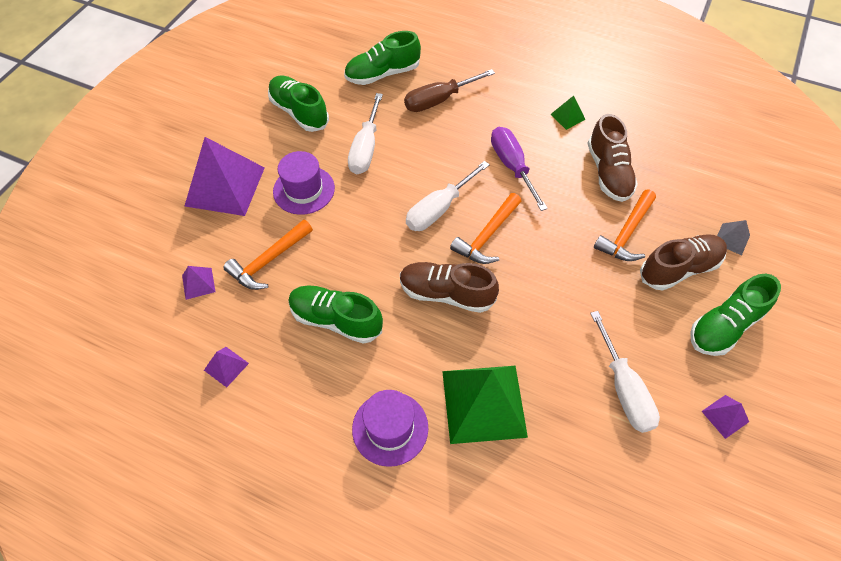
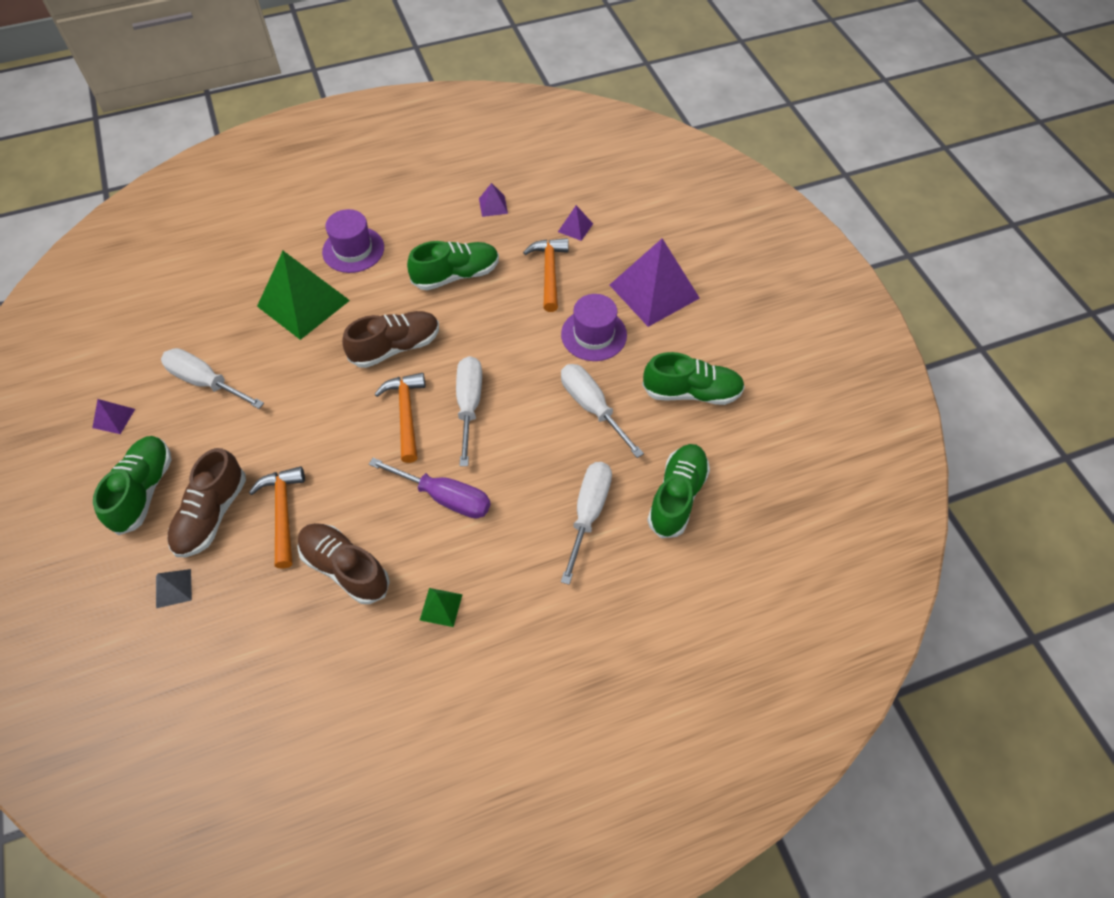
camera: 135 degrees right, 0 degrees up
brown screwdriver [404,69,495,112] -> white screwdriver [561,462,612,585]

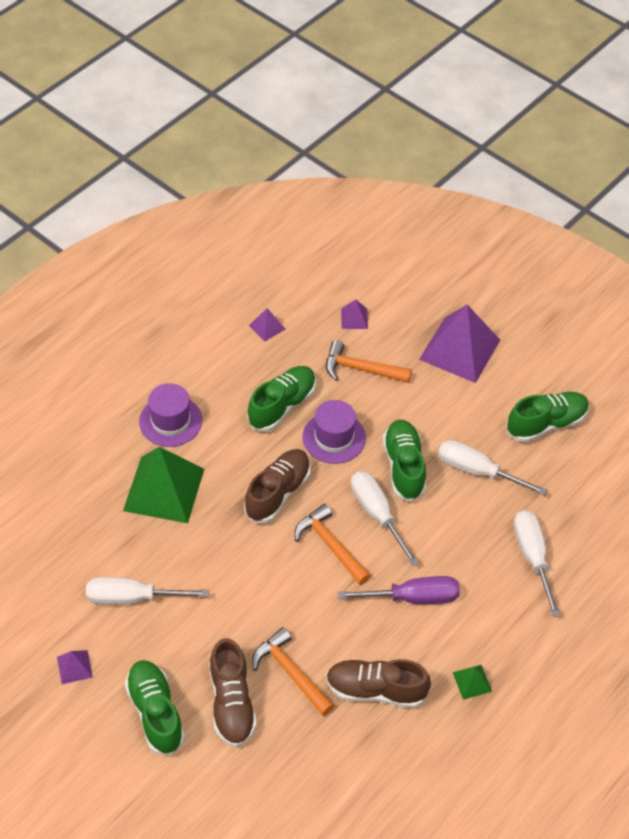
camera: 30 degrees left, 5 degrees down
grey pyramid [156,569,192,608] -> none
orange hammer [523,238,569,312] -> orange hammer turned 45 degrees counterclockwise [326,340,412,383]
purple hat [561,294,627,361] -> purple hat moved to [302,400,366,464]
green shoe [647,444,710,538] -> green shoe moved to [383,420,426,502]

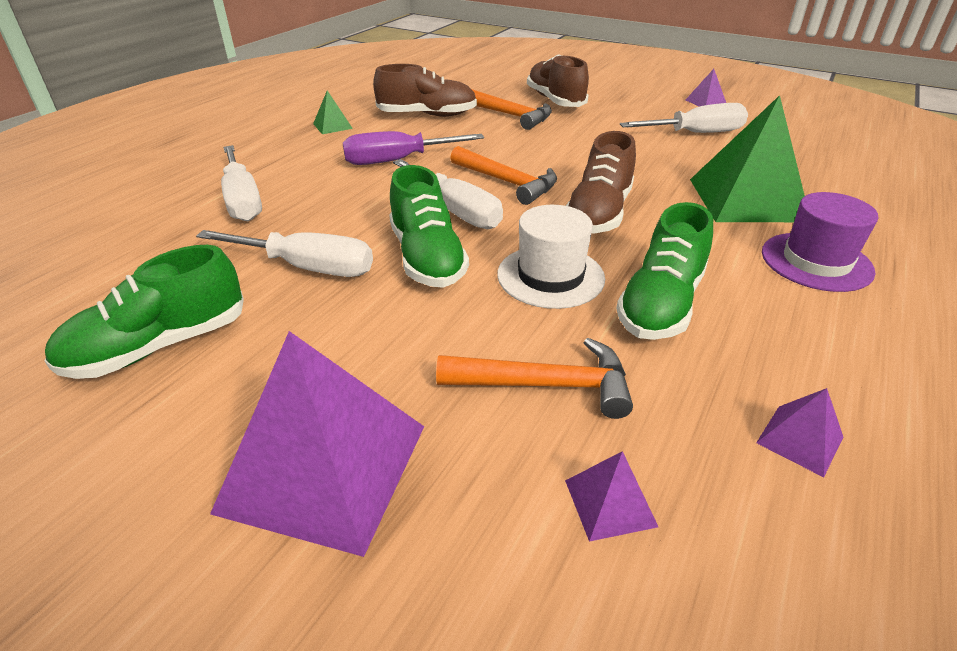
camera: 170 degrees right, 15 degrees down
green shoe [125,660,185,755] -> none
purple hat [302,400,366,464] -> white hat [497,205,605,309]

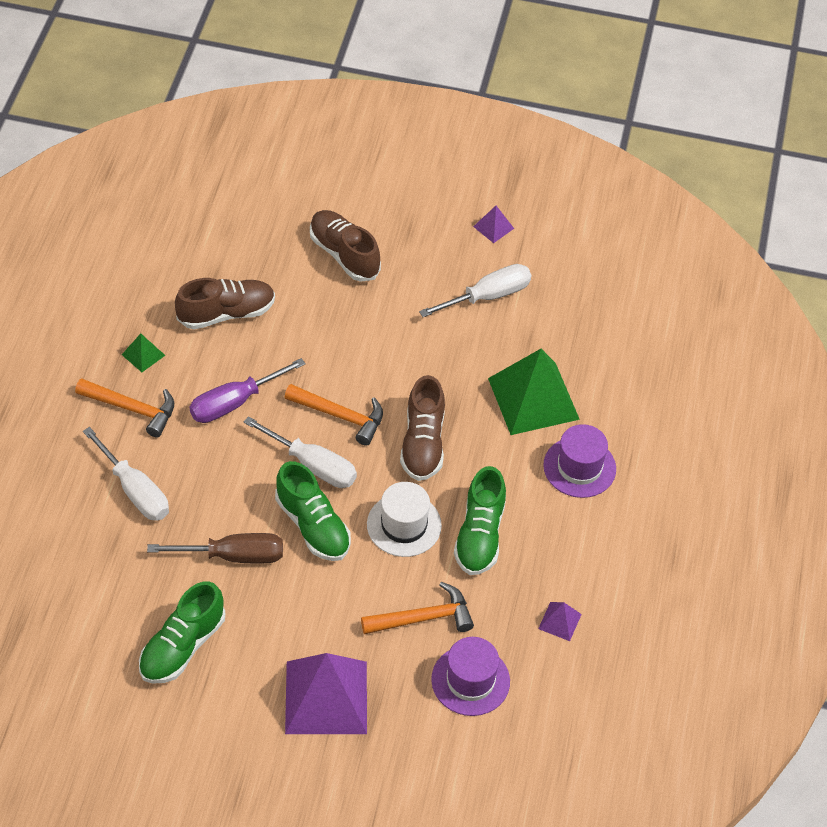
camera: 20 degrees left, 15 degrees up
white screwdriver [196,230,373,277] -> brown screwdriver [147,533,283,563]
orange hammer [472,89,552,130] -> orange hammer moved to [75,378,174,437]
purple pyramid [565,451,658,542] -> purple hat [431,637,510,716]

